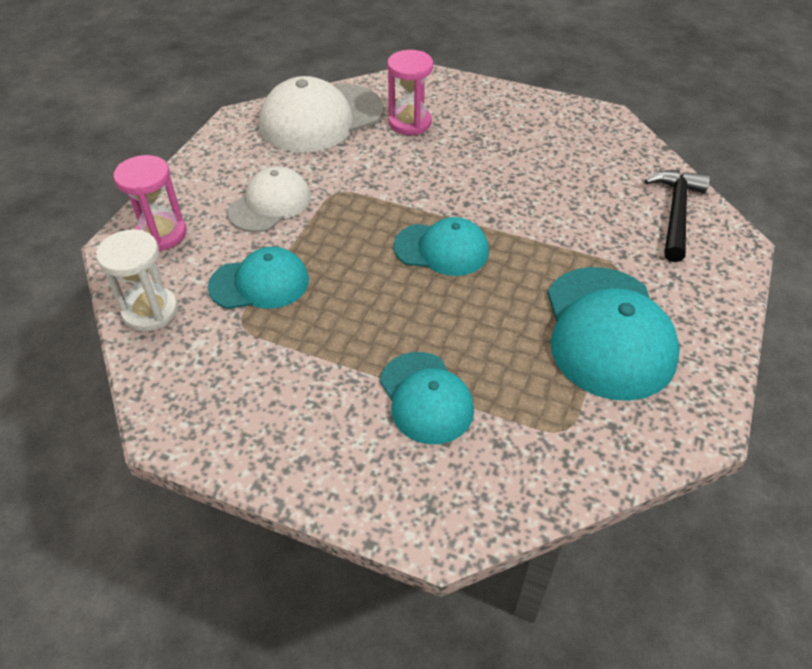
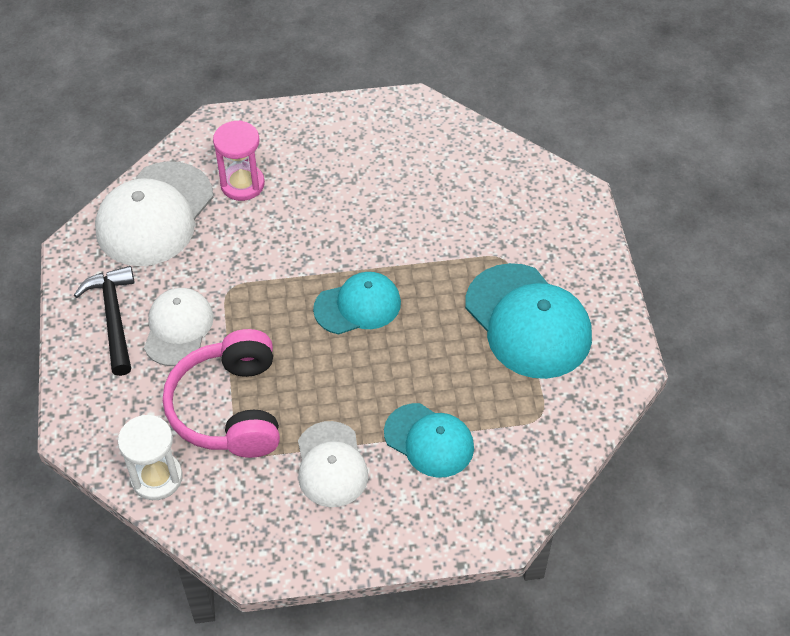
camera: 30 degrees left, 5 degrees up
pink hourglass [114,155,187,251] -> none
turquoise cap [208,247,309,309] -> pink headphones [163,329,280,458]
black hammer [644,170,710,262] -> black hammer moved to [74,266,135,376]
none -> white cap [298,421,368,507]

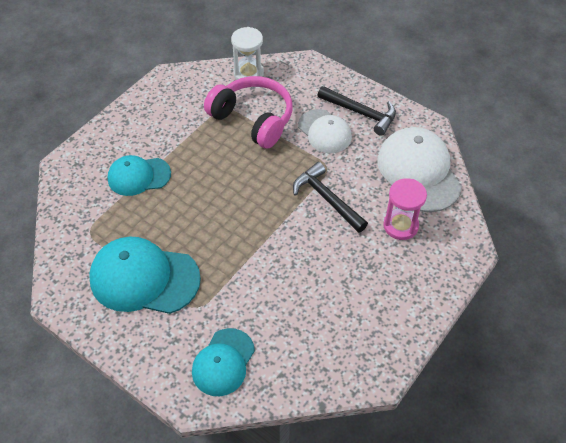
camera: 135 degrees right, 0 degrees up
white cap [298,421,368,507] -> none
turquoise cap [313,272,401,334] -> turquoise cap moved to [192,328,255,396]
none -> black hammer [293,162,368,233]

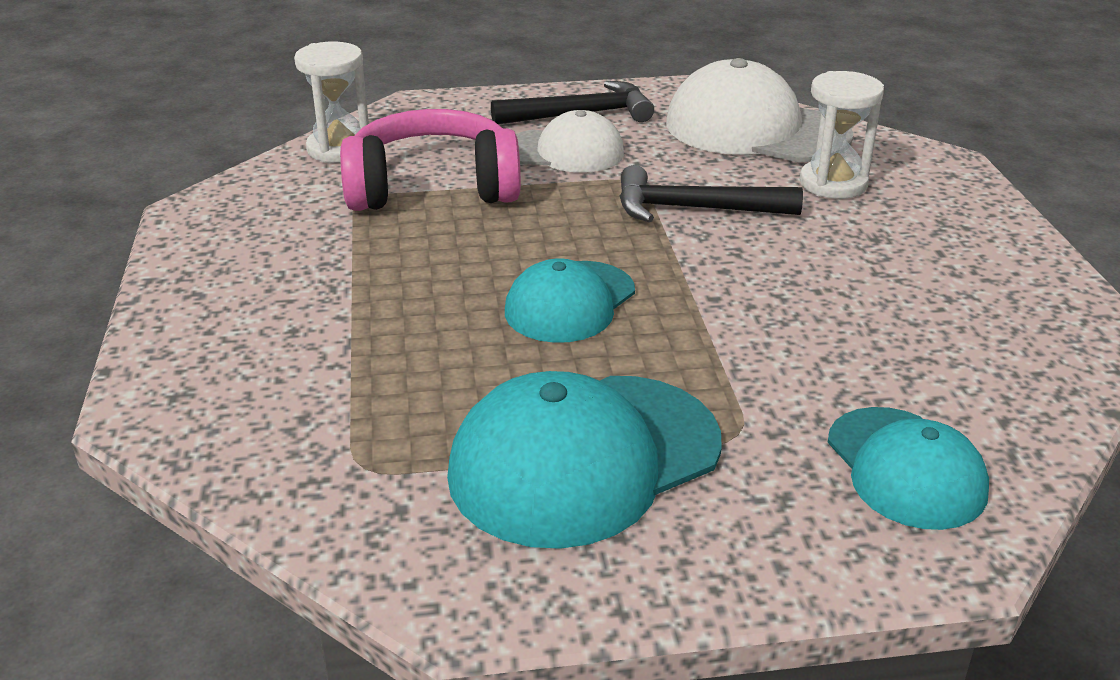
camera: 45 degrees left, 20 degrees down
turquoise cap [108,155,171,196] -> turquoise cap moved to [505,258,635,343]
pink hourglass [383,178,427,240] -> white hourglass [800,71,884,199]

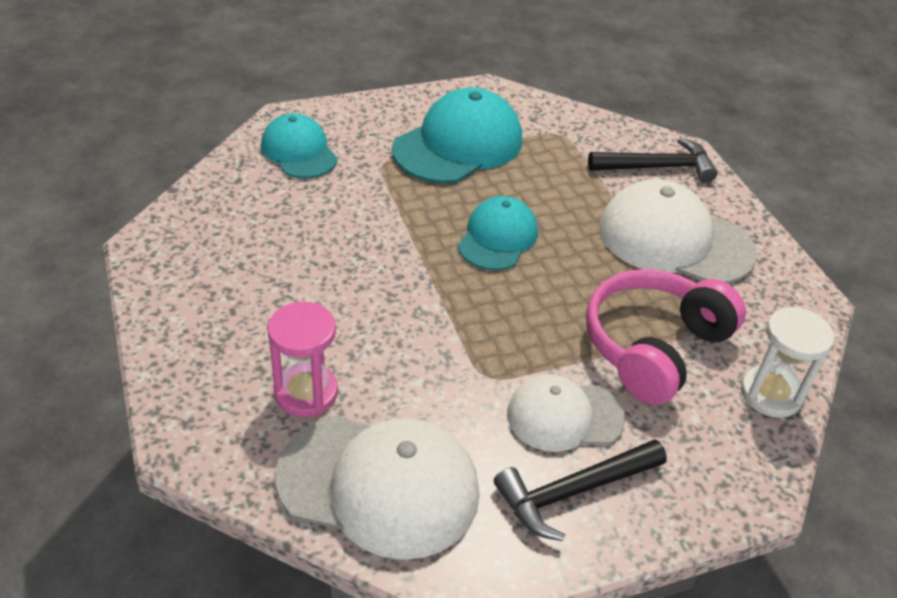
camera: 165 degrees right, 10 degrees up
pink headphones [340,109,521,211] -> pink headphones turned 150 degrees clockwise [586,269,746,405]
black hammer [620,165,803,222] -> black hammer moved to [588,138,718,183]
white hourglass [800,71,884,199] -> pink hourglass [267,302,338,417]
none -> white cap [599,179,757,284]

